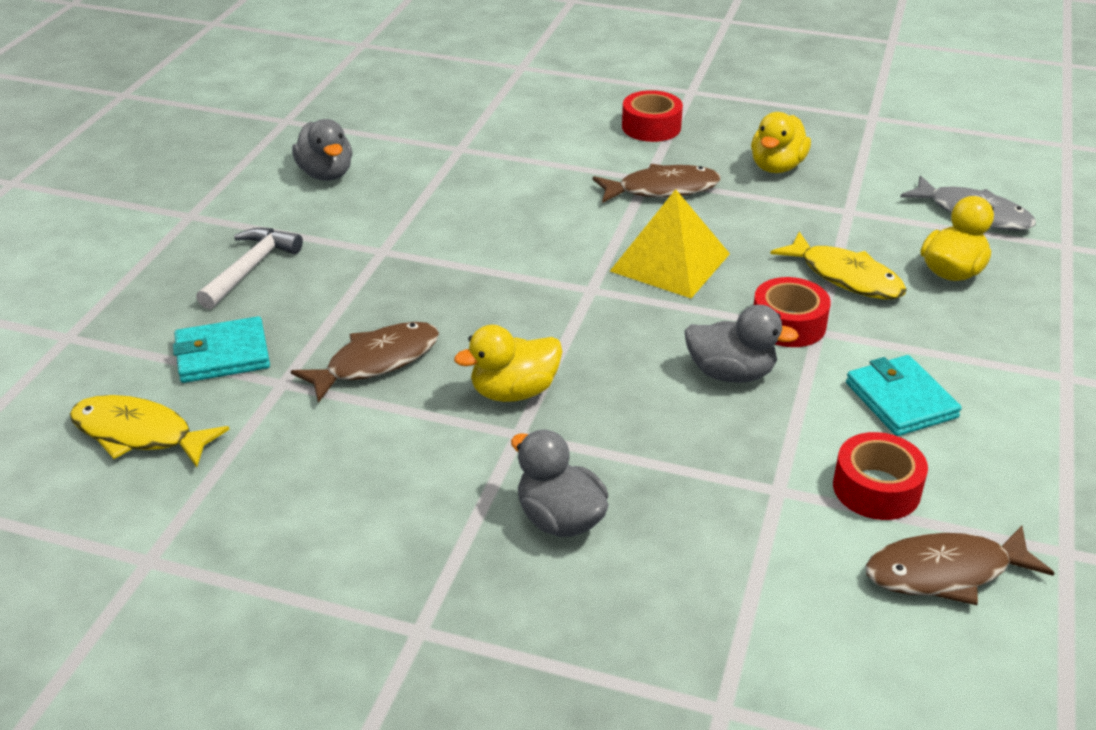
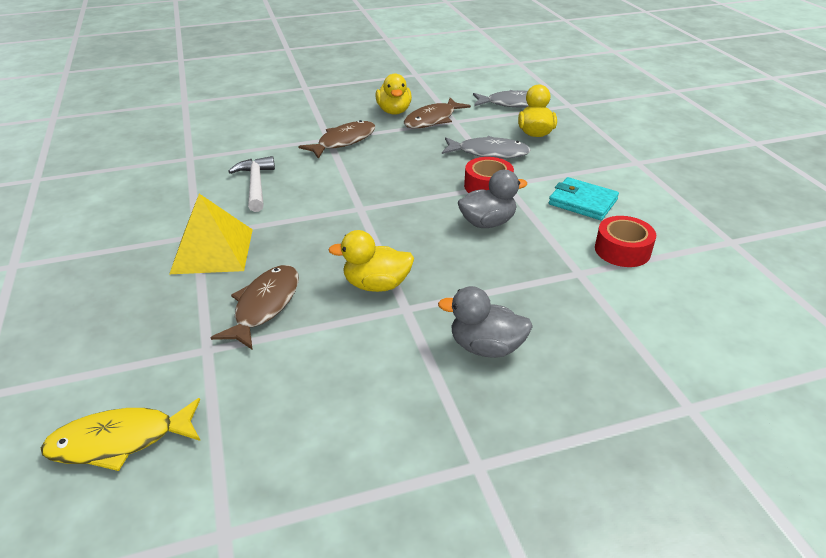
camera: 35 degrees left, 0 degrees up
turquoise wallet [173,316,270,383] -> none
white hammer [196,228,303,309] -> white hammer moved to [228,156,275,212]
grey duck [292,119,352,181] -> none
yellow duck [454,325,562,402] -> yellow duck turned 60 degrees clockwise [328,230,414,292]
yellow pyramid [610,189,730,298] -> yellow pyramid moved to [169,194,253,274]
red tape [622,90,683,142] -> none
yellow fish [770,231,907,299] -> grey fish [442,136,531,159]
brown fish [865,526,1054,605] -> brown fish moved to [404,98,471,128]

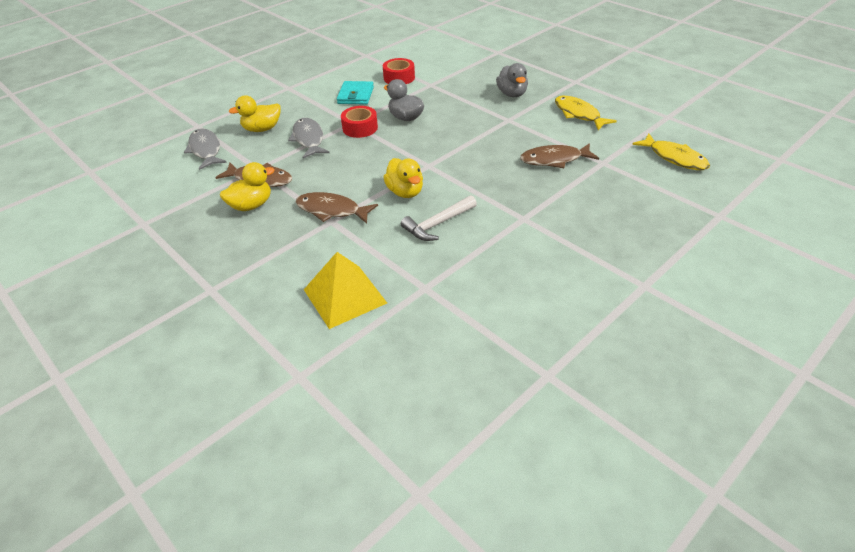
camera: 115 degrees left, 5 degrees up
yellow pyramid [169,194,253,274] -> yellow pyramid moved to [304,252,387,329]
yellow duck [328,230,414,292] -> yellow duck moved to [383,158,423,198]
none -> yellow fish [555,95,617,130]

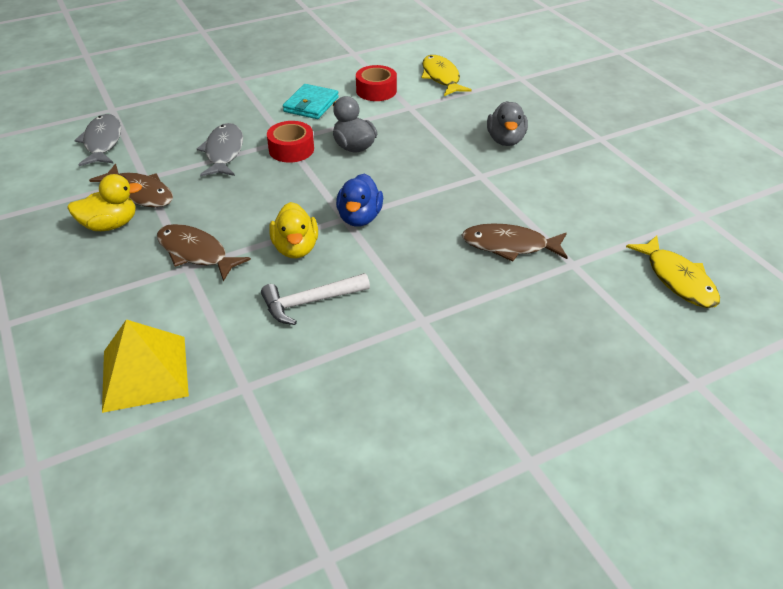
camera: 15 degrees right, 0 degrees up
yellow duck [229,95,281,132] -> none
yellow fish [555,95,617,130] -> yellow fish moved to [421,55,472,96]
none -> blue duck [336,174,383,227]

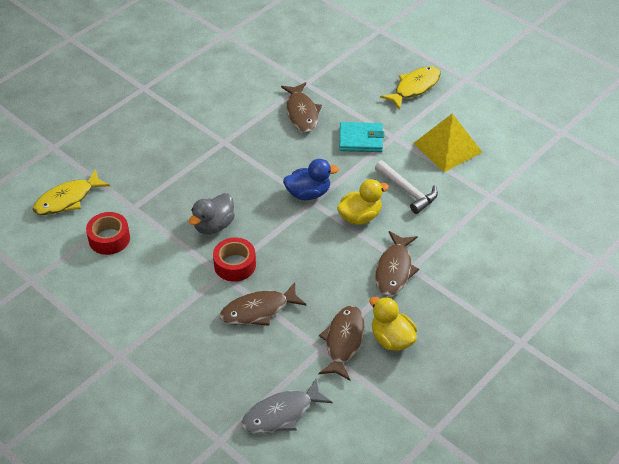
camera: 110 degrees left, 5 degrees up
yellow pyramid [102,320,189,413] -> yellow pyramid moved to [413,114,482,172]
grey fish [197,123,243,177] -> brown fish [220,282,307,326]
turquoise wallet [283,84,339,119] -> turquoise wallet moved to [339,122,384,152]
grey duck [487,101,528,146] -> none
yellow fish [626,235,720,308] -> yellow fish moved to [380,66,441,110]

